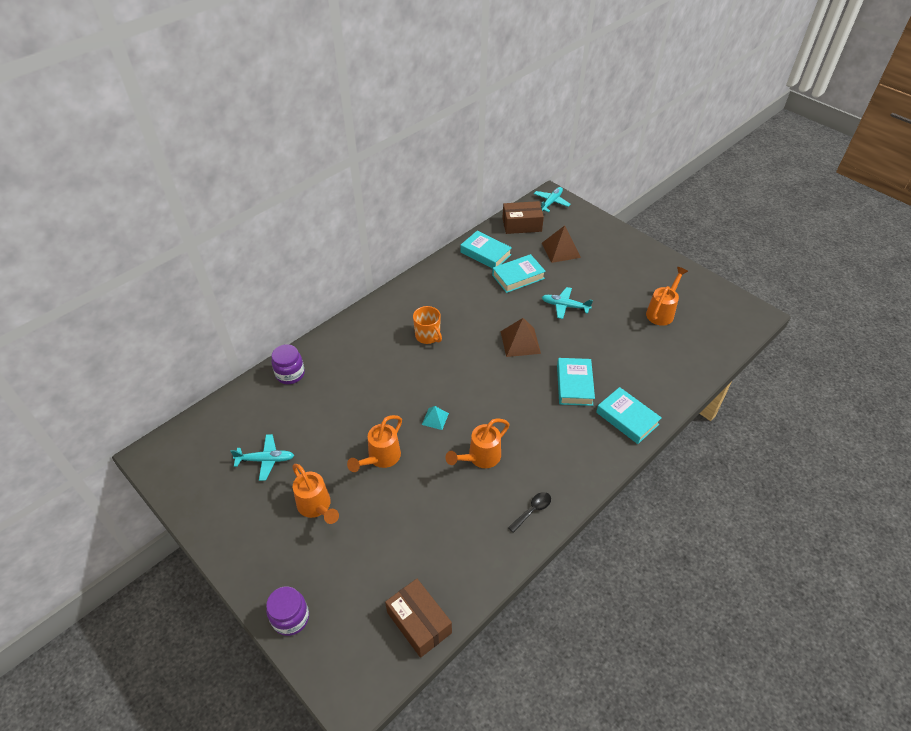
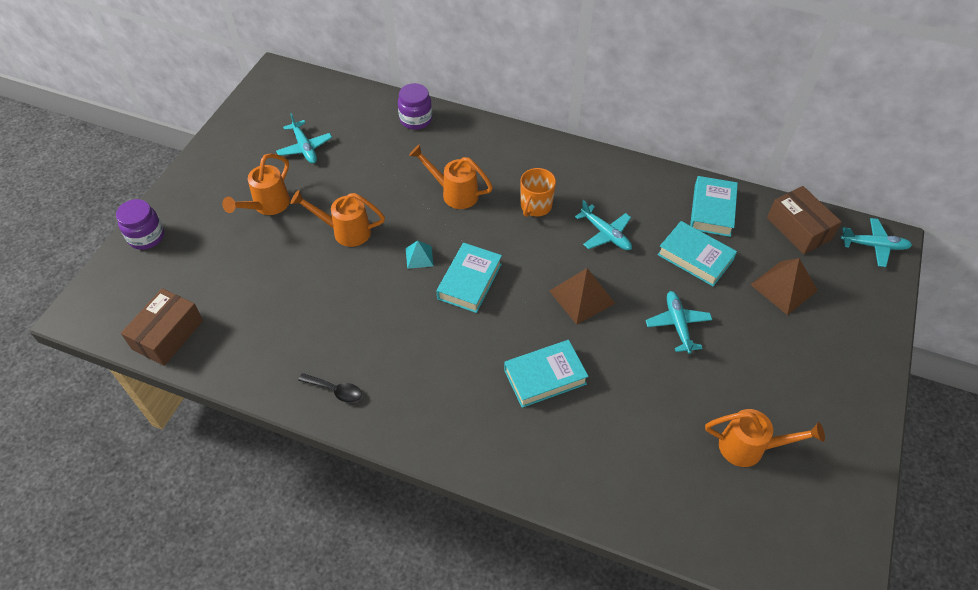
camera: 65 degrees right, 5 degrees up
orange watering can [446,418,510,468] -> orange watering can moved to [409,144,493,209]
turquoise book [596,387,662,444] -> turquoise book moved to [436,243,502,313]
none -> turquoise plane [575,200,632,250]

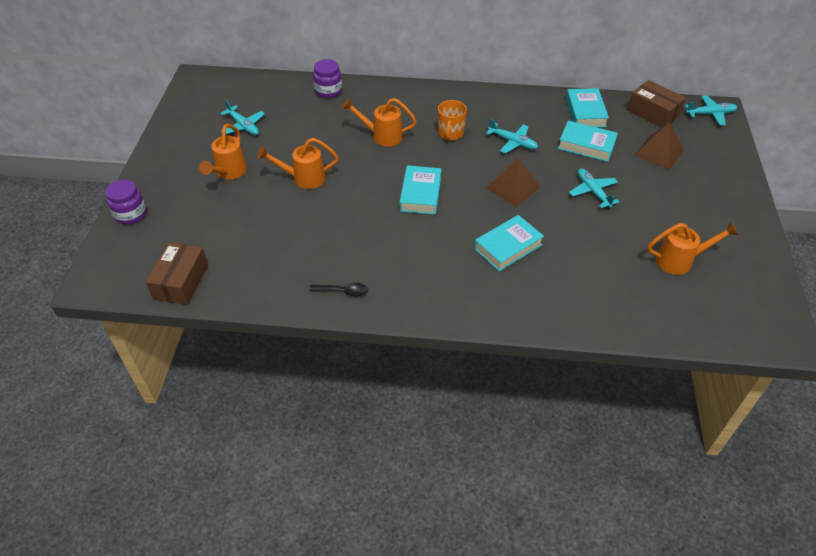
camera: 15 degrees left, 5 degrees down
turquoise pyramid [406,240,434,269] -> none

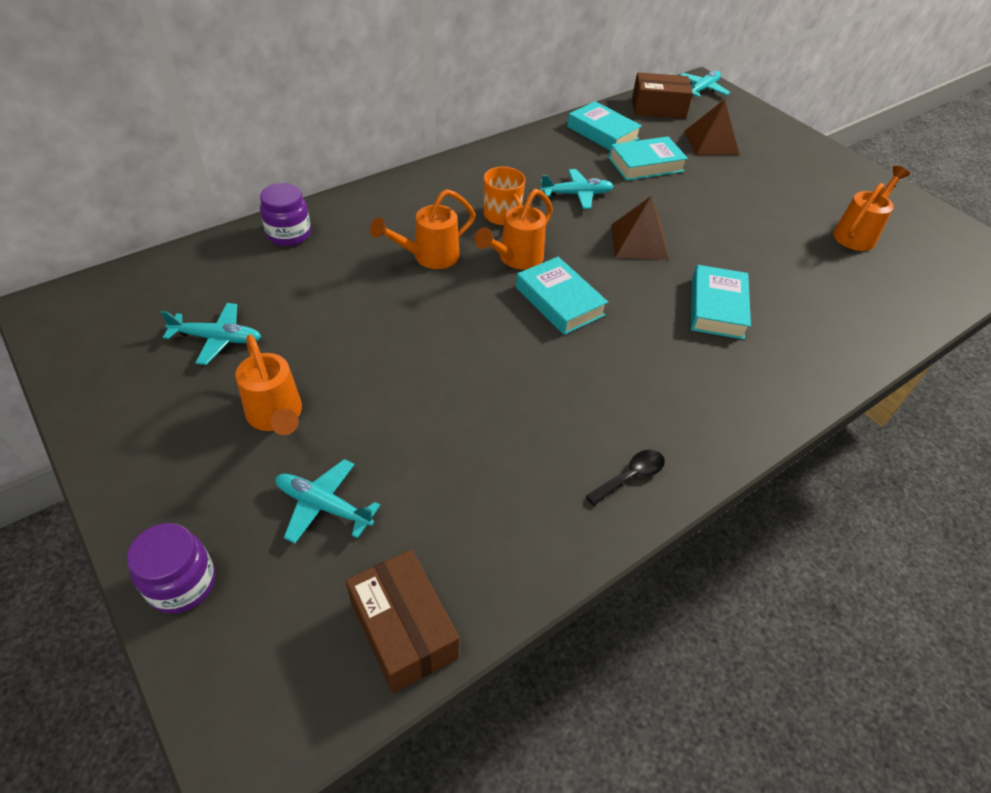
camera: 45 degrees left, 0 degrees up
orange watering can [257,138,339,189] -> orange watering can moved to [474,189,553,270]
turquoise plane [569,168,619,208] -> turquoise plane moved to [275,459,380,543]

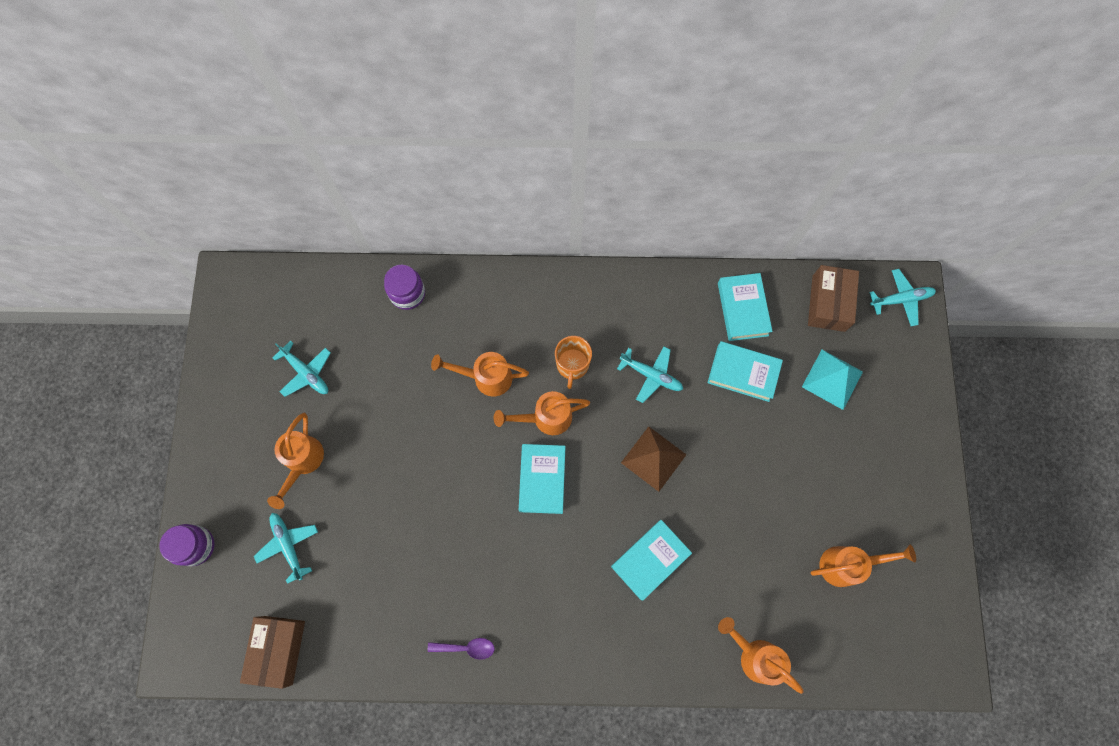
camera: 40 degrees right, 25 degrees up
black spoon [586,450,665,506] -> purple spoon [428,638,495,660]
brown box [632,72,693,119] -> brown box turned 60 degrees clockwise [808,265,859,332]
brown pyramid [684,99,739,155] -> turquoise pyramid [802,350,863,410]
none -> orange watering can [718,617,804,694]

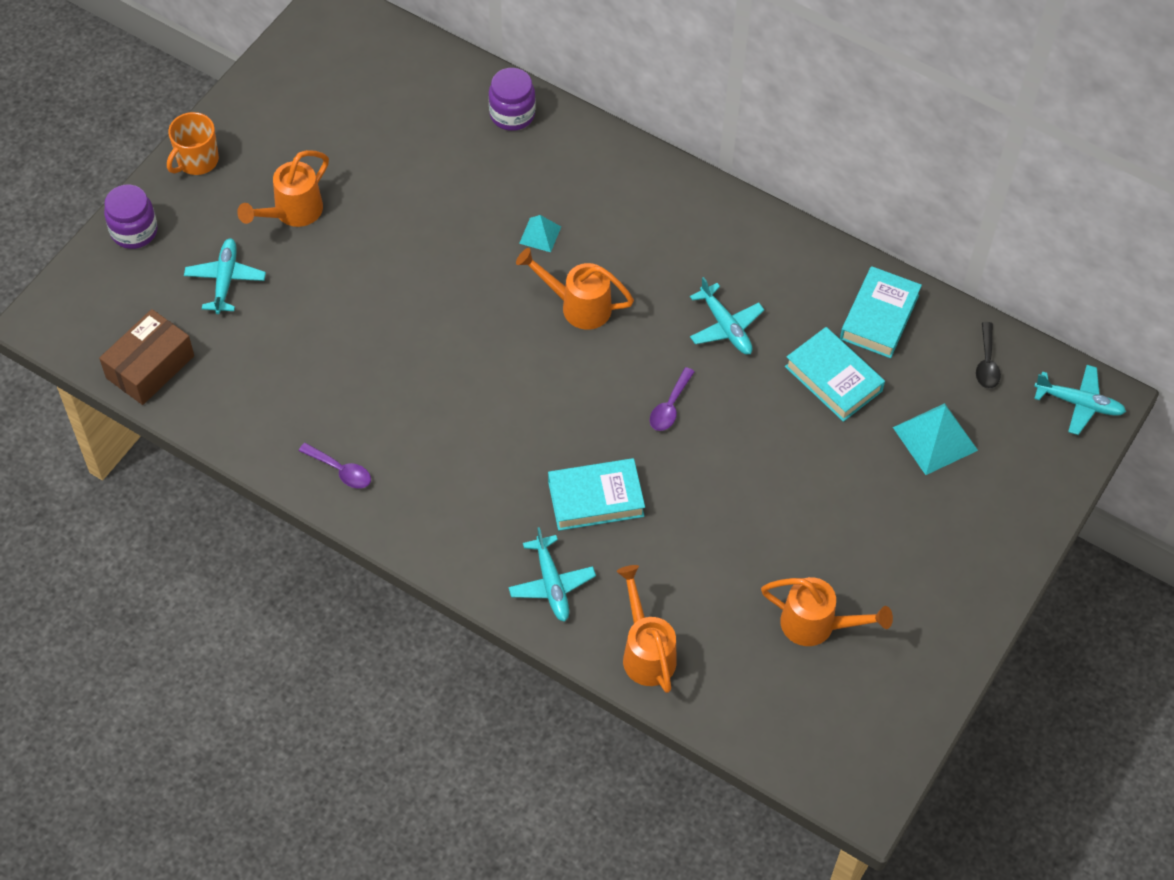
camera: 30 degrees right, 15 degrees down
turquoise plane [272,340,331,397] -> turquoise plane moved to [508,527,596,622]
orange watering can [431,352,529,397] -> turquoise pyramid [519,215,561,252]
turquoise book [519,444,566,514] -> none
orange mug [555,336,592,389] -> orange mug moved to [167,112,219,175]
brown pyramid [621,426,686,492] -> purple spoon [650,367,695,431]
brown box [808,265,859,332] -> black spoon [976,322,1001,389]

